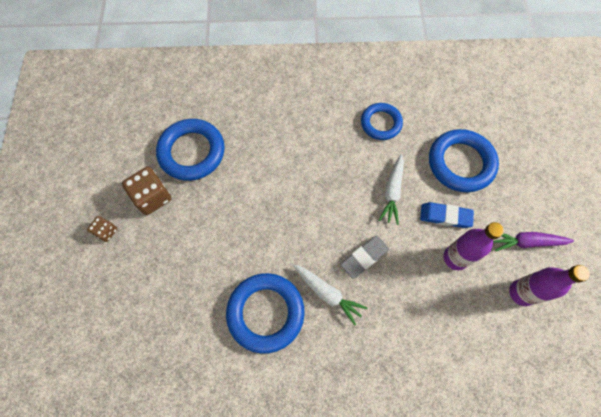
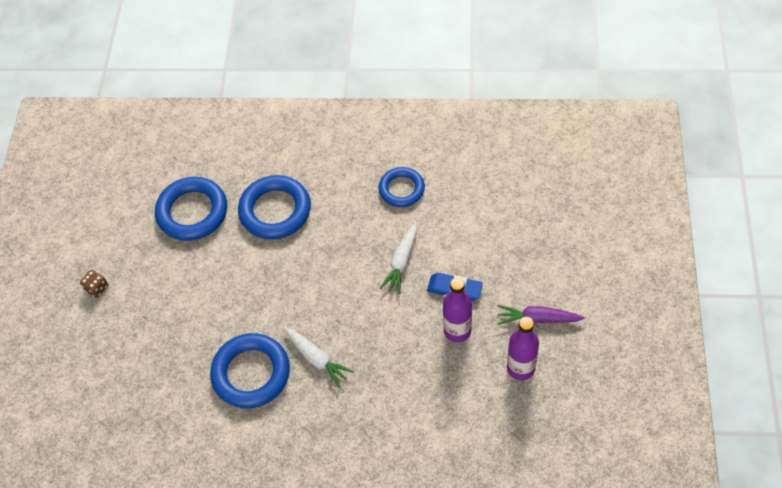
camera: 10 degrees right, 10 degrees down
brown dice [122,167,171,215] -> none
grey eraser [341,236,389,279] -> none
blue ring [429,129,499,192] -> blue ring moved to [238,175,311,240]

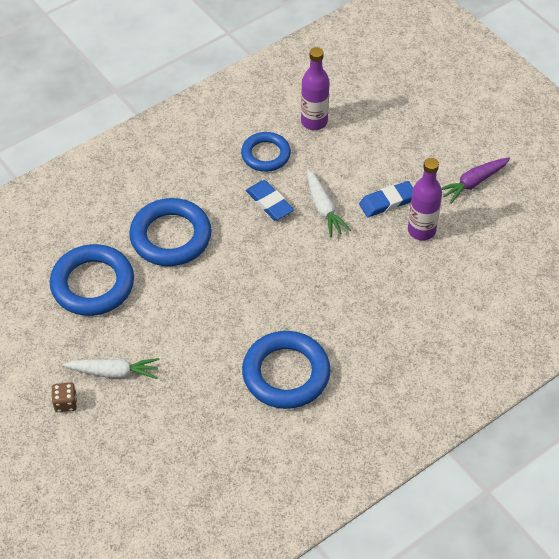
camera: 45 degrees left, 5 degrees down
white carrot [284,327,354,387] -> white carrot moved to [63,358,159,379]
purple bottle [507,317,539,380] -> purple bottle moved to [301,47,329,130]
none -> blue eraser [246,180,294,220]

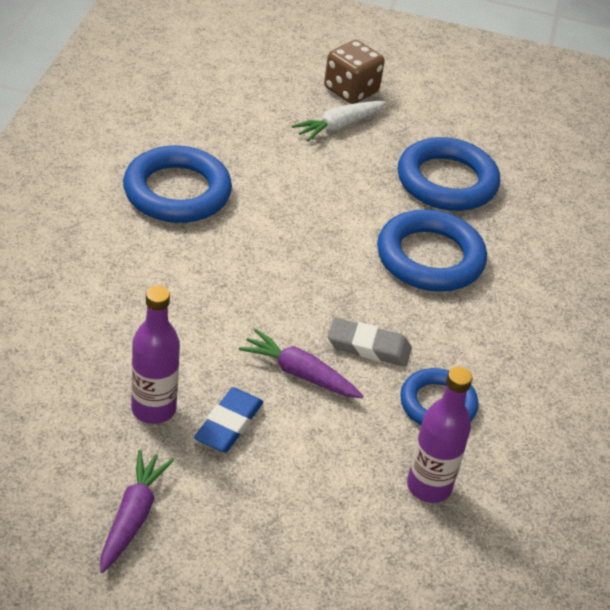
camera: 135 degrees right, 10 degrees down
brown dice [52,382,77,412] -> brown dice [324,40,385,104], size x1.81
blue eraser [246,180,294,220] -> grey eraser [328,318,412,367]
white carrot [307,169,351,237] -> purple carrot [239,329,363,398]

